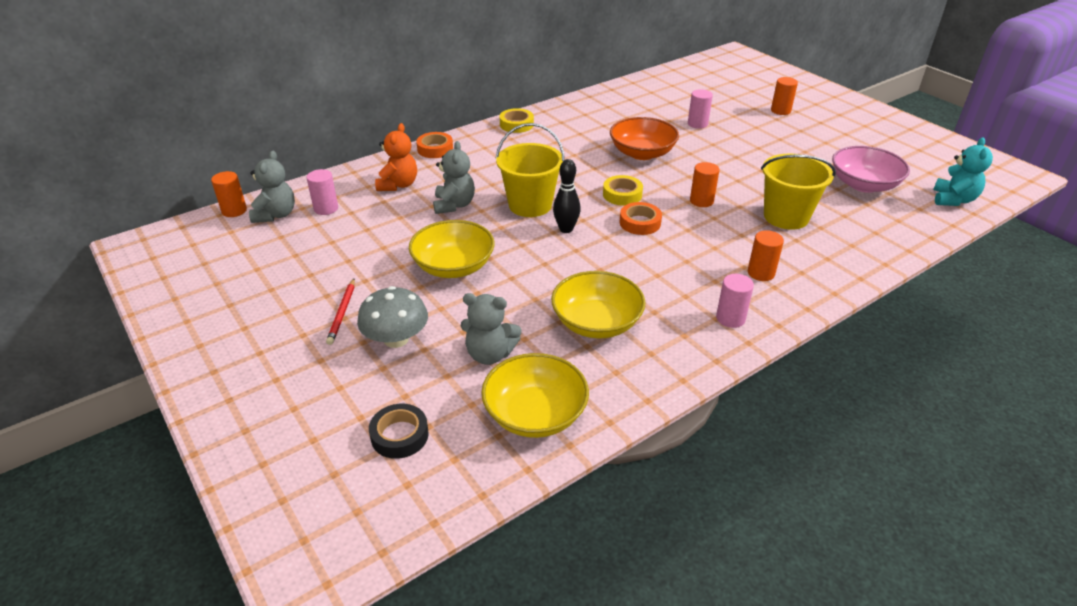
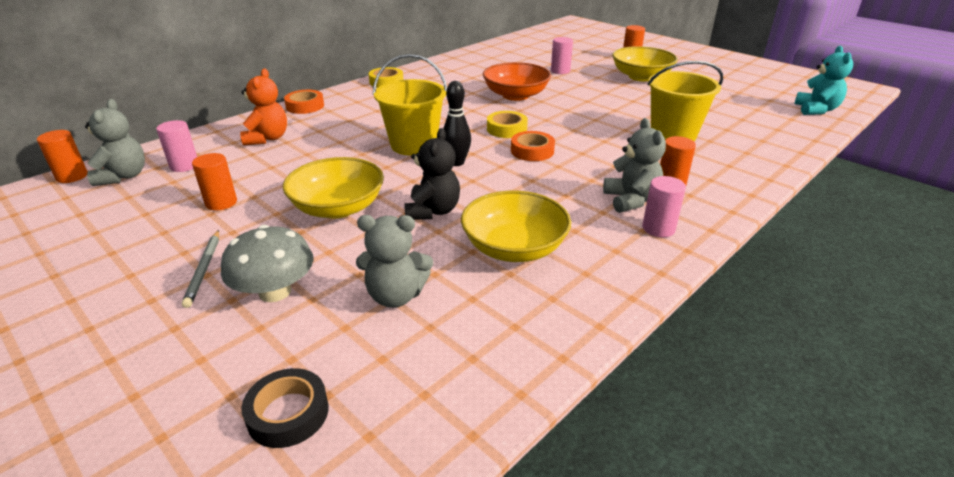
camera: 10 degrees left, 5 degrees down
red pencil [326,279,355,345] -> grey pencil [182,230,219,308]
grey teddy bear [433,141,475,214] -> grey teddy bear moved to [603,118,666,213]
yellow bowl [481,353,589,438] -> yellow bowl moved to [612,46,678,81]
orange cylinder [690,162,720,207] -> orange cylinder moved to [192,153,237,211]
pink bowl [832,146,910,193] -> none
none -> black teddy bear [404,128,460,220]

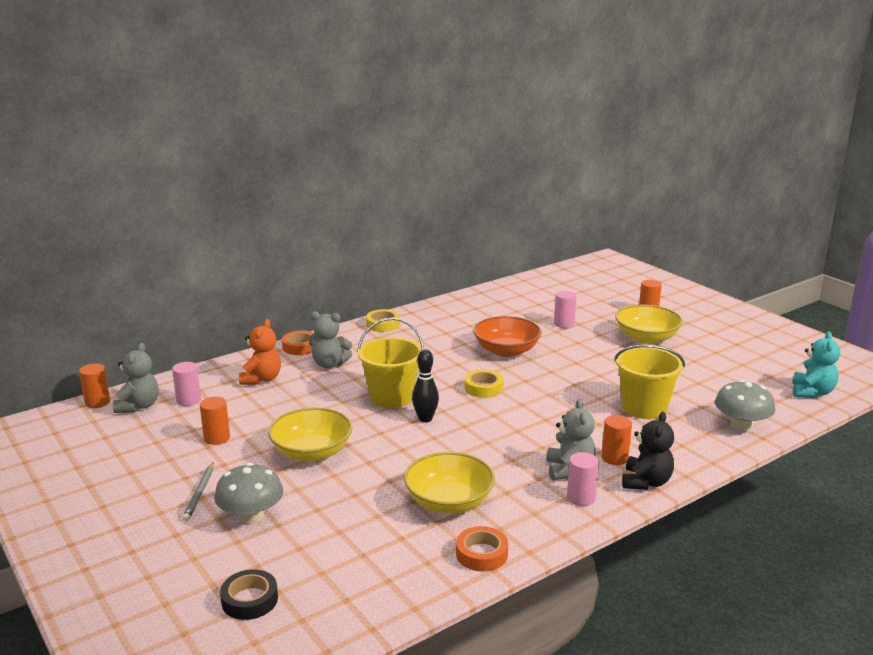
camera: 10 degrees right, 10 degrees down
grey teddy bear [356,215,433,308] -> grey teddy bear moved to [309,311,352,369]
black teddy bear [404,128,460,220] -> black teddy bear moved to [622,412,674,490]
orange tape [511,131,555,161] -> orange tape moved to [456,526,508,571]
none -> grey mushroom [715,380,775,431]

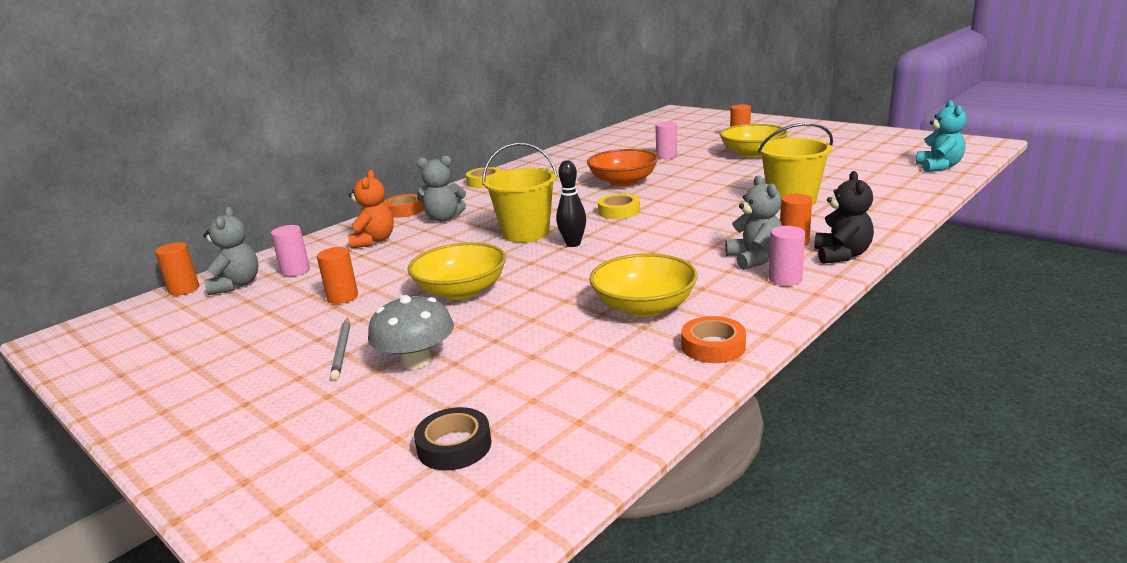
camera: 10 degrees left, 0 degrees up
grey mushroom [715,380,775,431] -> none

